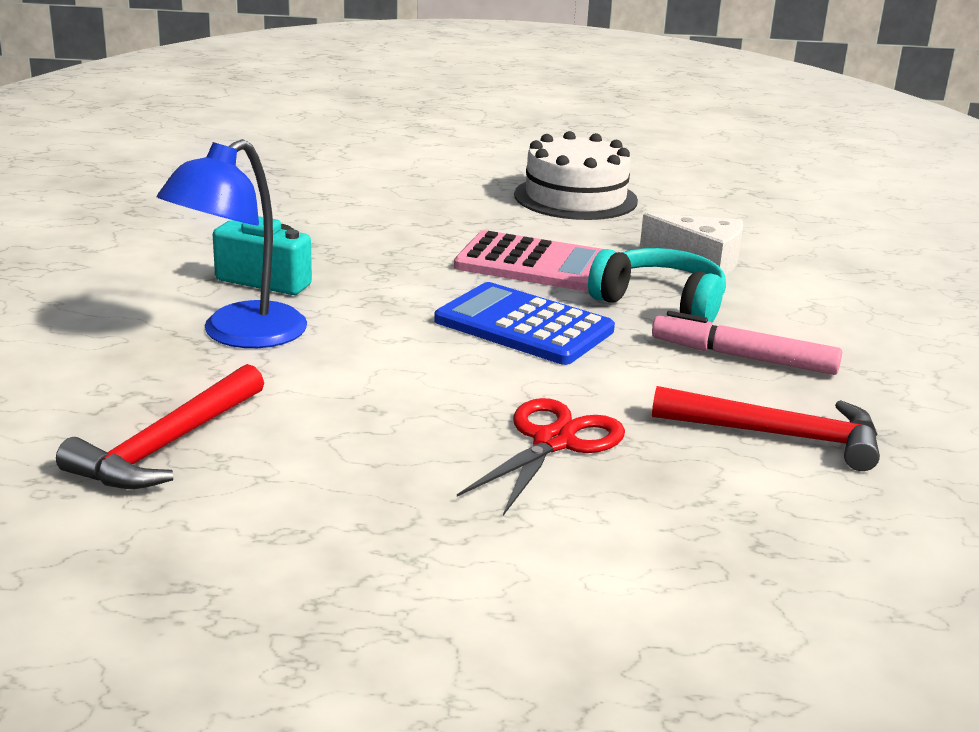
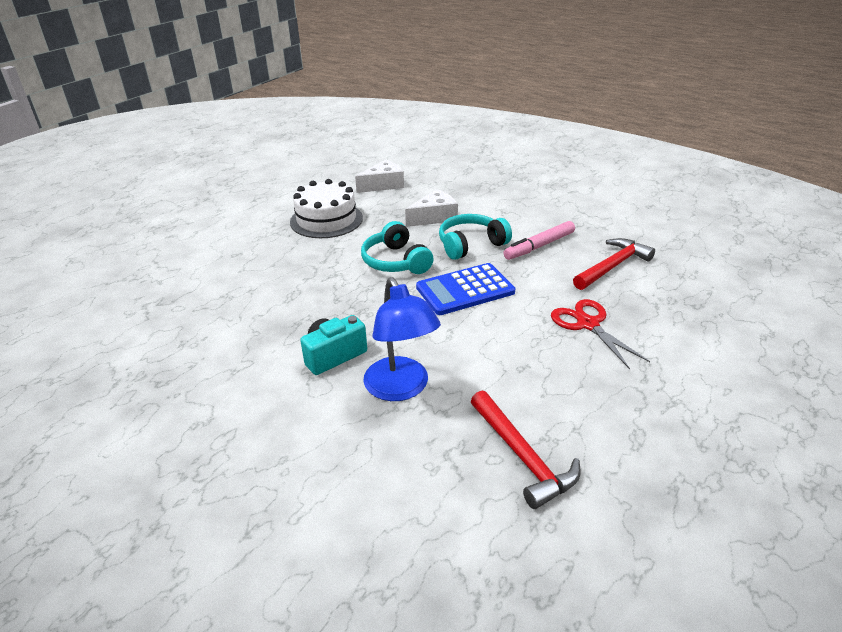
camera: 55 degrees left, 10 degrees up
pink calculator [454,230,604,291] -> turquoise headphones [361,221,434,274]
none -> white cheese [355,160,404,193]

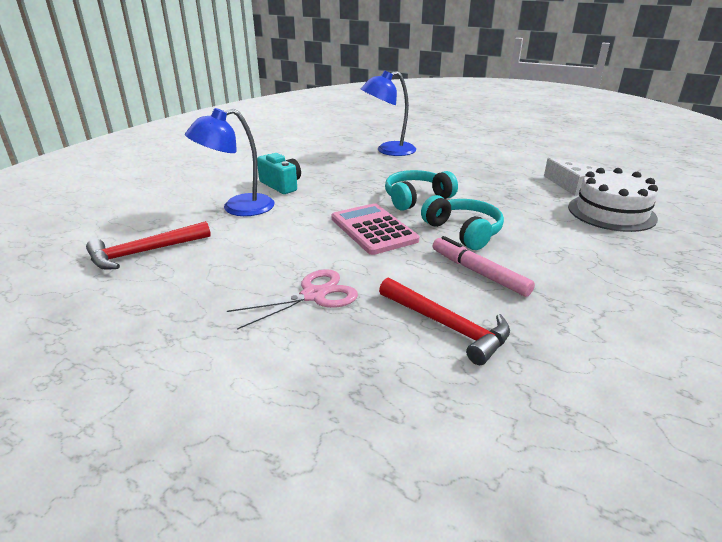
camera: 85 degrees right, 5 degrees down
white cake [290,179,363,238] -> white cake moved to [568,168,658,232]
white cheese [405,189,458,227] -> none
blue calculator [416,263,515,315] -> pink calculator [332,203,419,255]
red scissors [551,299,650,369] -> pink scissors [227,269,358,330]
none -> blue lamp [361,70,416,156]

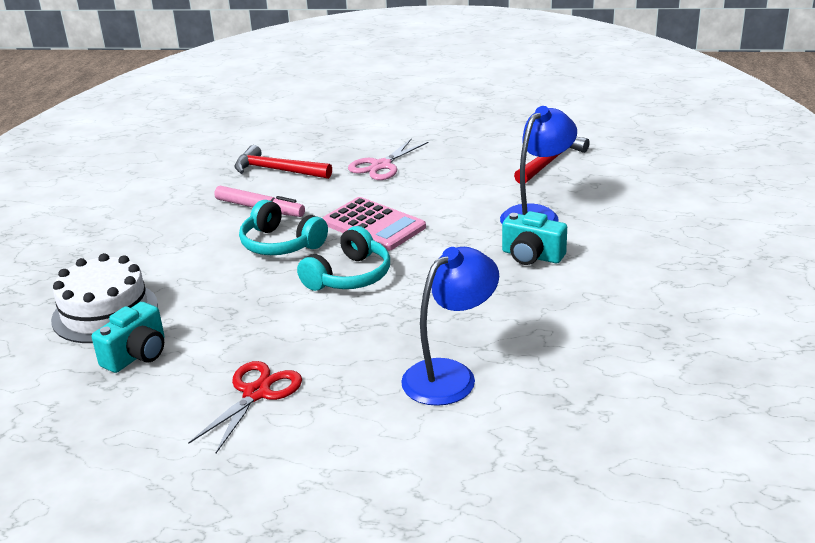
camera: 160 degrees right, 0 degrees up
white cheese [544,158,602,196] -> turquoise camera [92,302,165,373]
none -> red scissors [188,361,302,453]

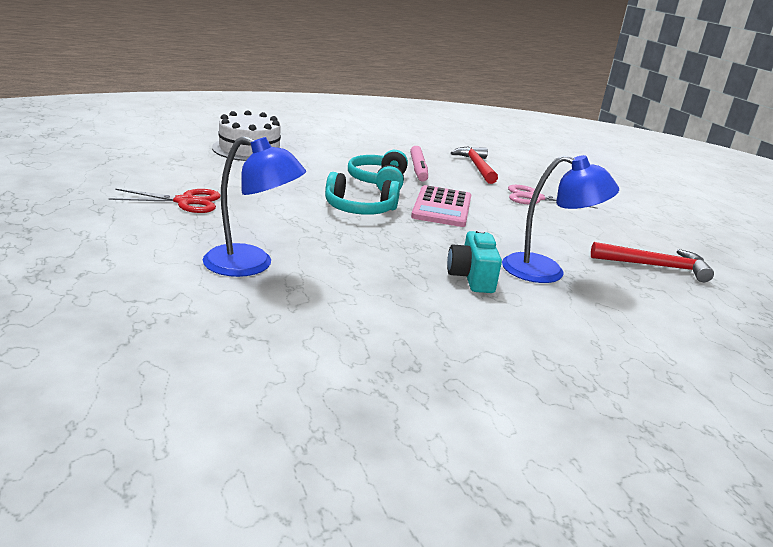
camera: 55 degrees right, 5 degrees down
turquoise camera [92,302,165,373] -> none

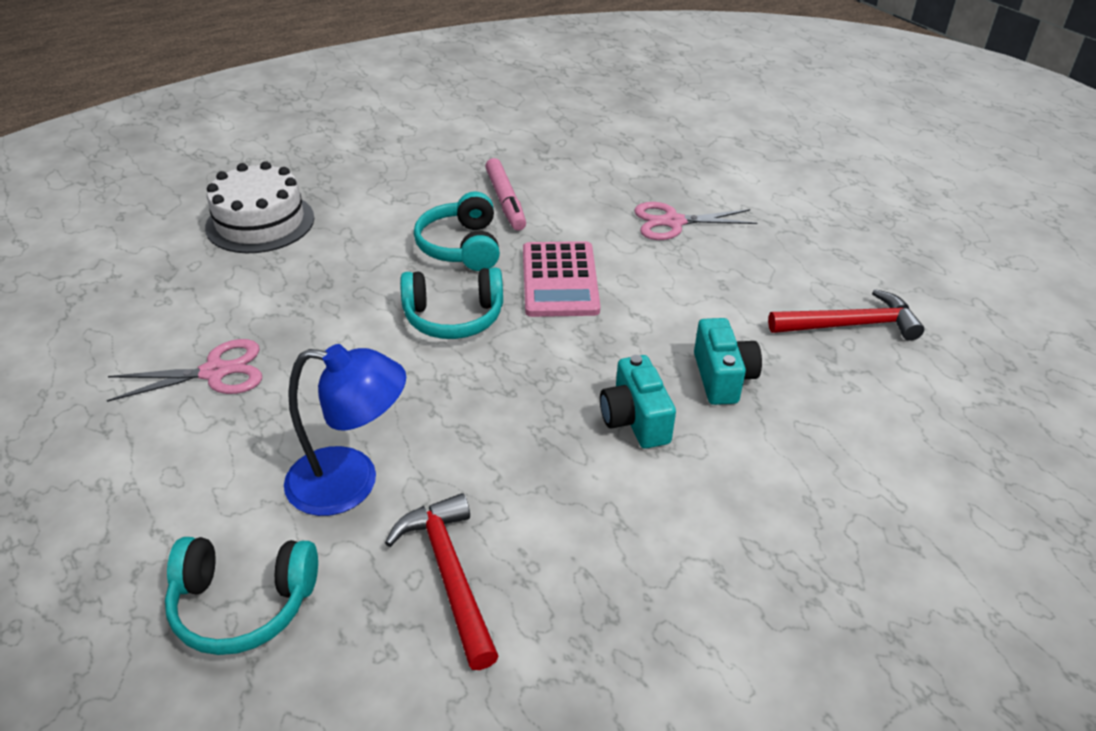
camera: 10 degrees left, 15 degrees up
red scissors [108,189,221,213] -> pink scissors [107,339,262,402]
red hammer [451,146,498,184] -> red hammer moved to [385,493,499,670]
blue lamp [502,155,619,283] -> turquoise camera [694,318,762,405]
none -> turquoise headphones [165,537,318,655]

